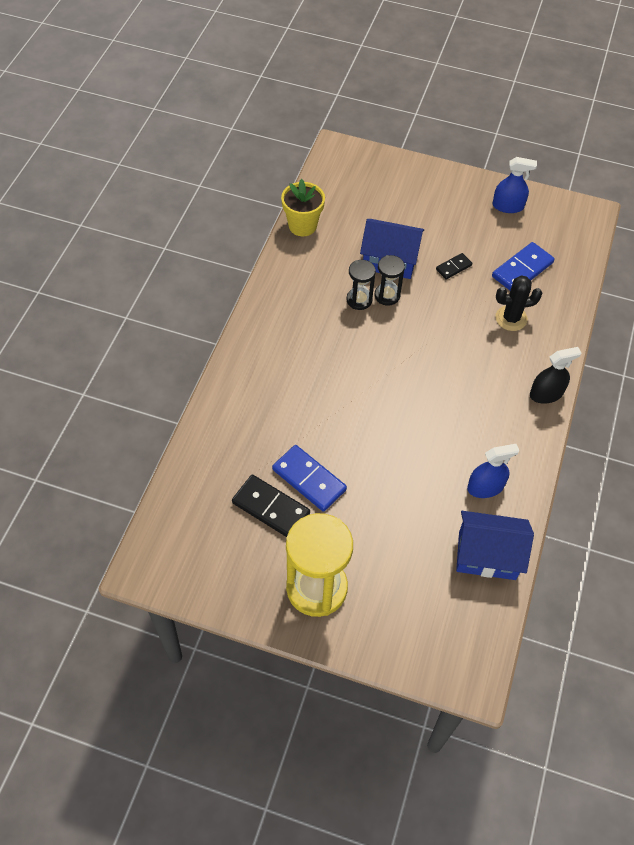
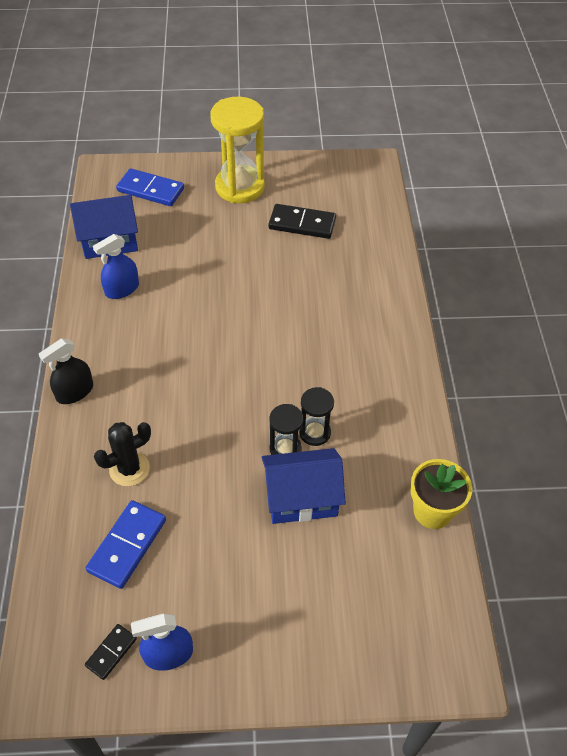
camera: 160 degrees right, 5 degrees down
blue domino [272,445,347,512] -> blue domino moved to [116,168,184,206]
black domino [436,253,472,279] -> black domino moved to [85,624,137,680]

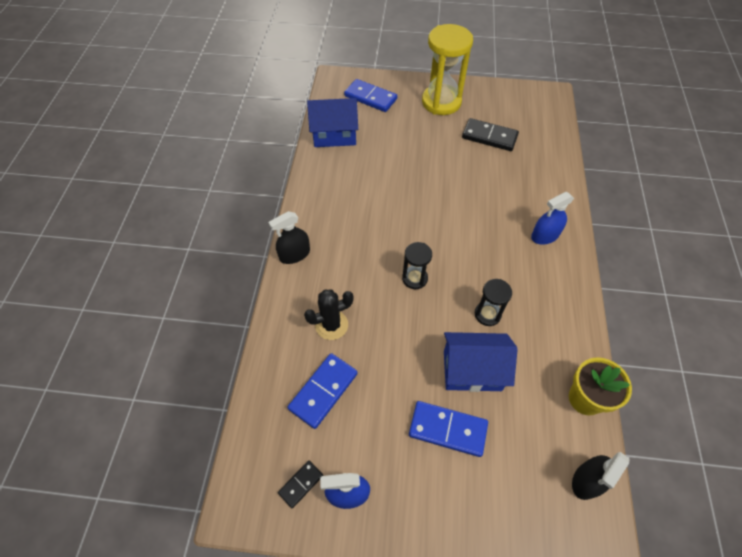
camera: 10 degrees right, 5 degrees up
blue spray bottle [93,234,139,299] -> blue spray bottle moved to [531,192,574,245]
black hourglass [269,404,303,455] -> black hourglass moved to [402,242,432,289]
none -> blue domino [409,401,488,457]
none -> black spray bottle [572,452,629,500]

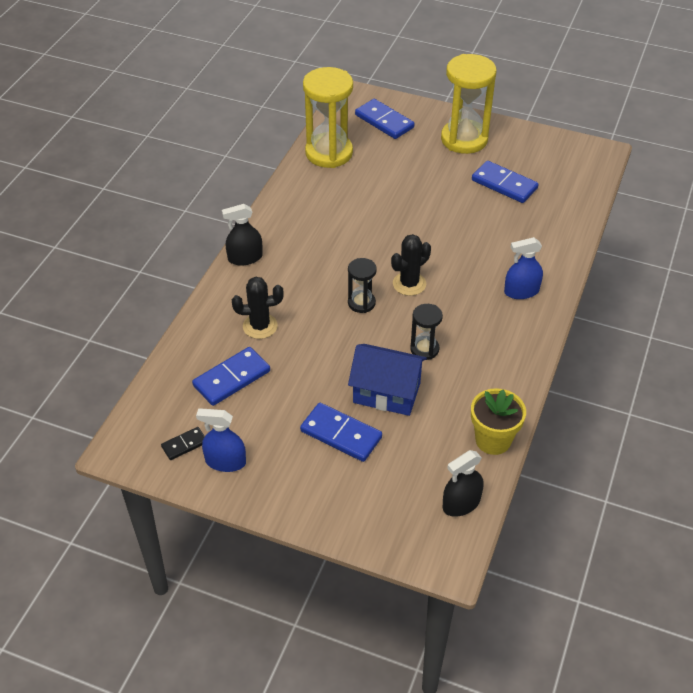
camera: 15 degrees right, 10 degrees down
blue house [307,98,358,147] -> yellow hourglass [303,67,353,168]
black domino [462,118,519,151] -> blue domino [472,161,539,203]
none -> black cactus [391,234,431,296]

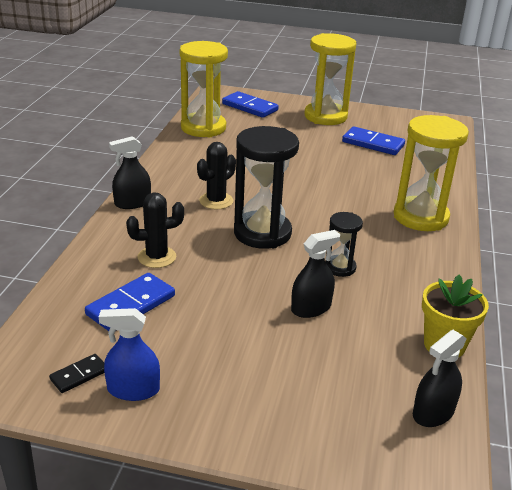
camera: 10 degrees left, 15 degrees down
blue domino [300,403,382,462] -> none
black hourglass [348,258,377,313] -> black hourglass [234,126,299,249], size x1.96
blue house [348,344,427,416] -> black spray bottle [291,230,340,318]
black cactus [391,234,431,296] -> black cactus moved to [197,142,236,210]
blue spray bottle [504,237,543,299] -> yellow hourglass [394,115,469,231]

